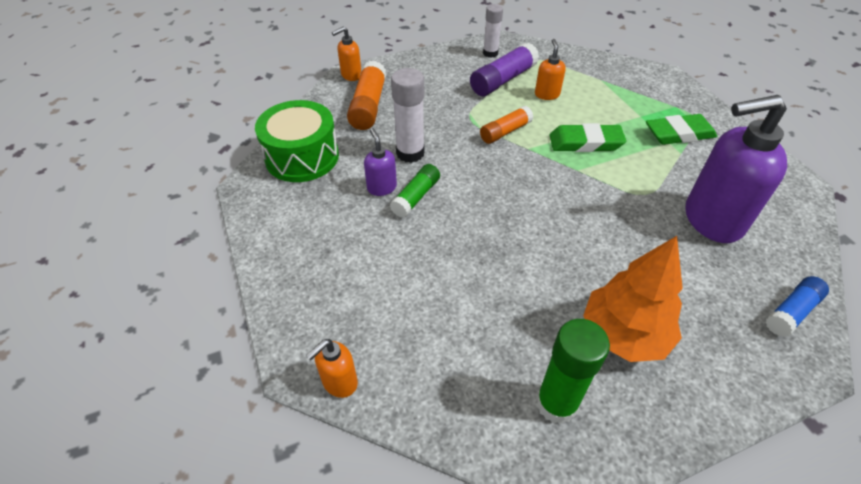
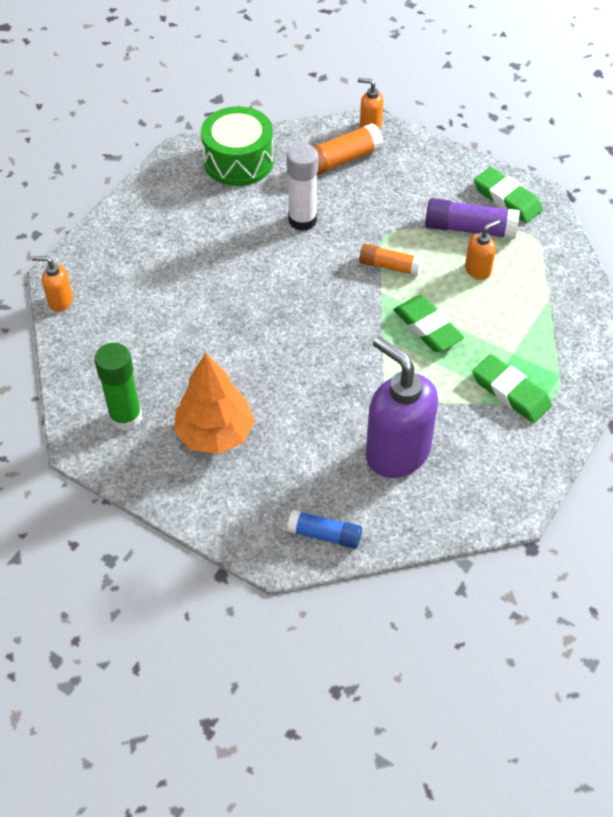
camera: 55 degrees right, 5 degrees up
purple soap dispenser [364,128,397,196] -> none
green glue stick [390,164,440,218] -> none
white glue stick [483,4,503,58] -> green eraser [474,167,543,223]

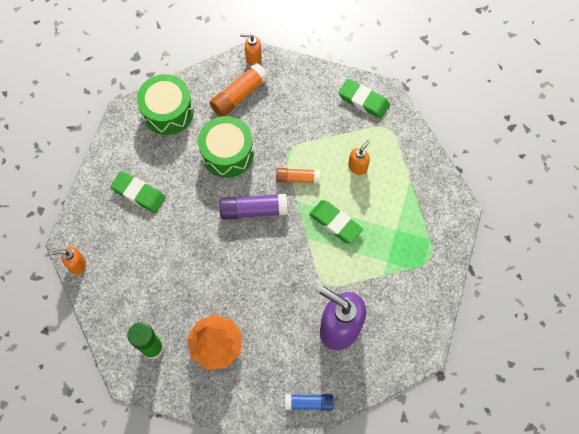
camera: 15 degrees left, 15 degrees up
white glue stick [287,144,318,231] -> green drum [198,116,254,178]
purple glue stick [425,198,520,239] -> purple glue stick moved to [219,194,288,220]
green eraser [472,354,552,423] -> green eraser moved to [110,171,166,213]

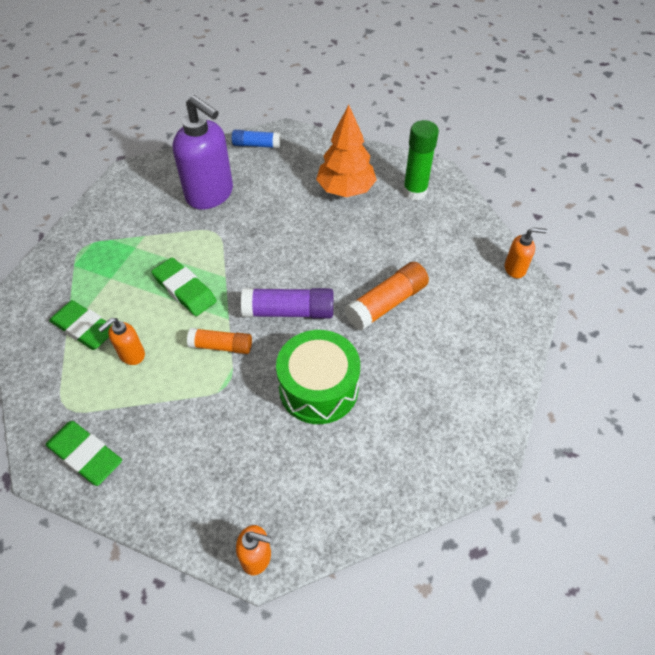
camera: 175 degrees left, 15 degrees down
green eraser [110,171,166,213] -> green eraser moved to [49,300,111,350]
green drum [137,74,194,135] -> none
orange glue stick [210,63,268,117] -> orange glue stick moved to [344,262,429,331]

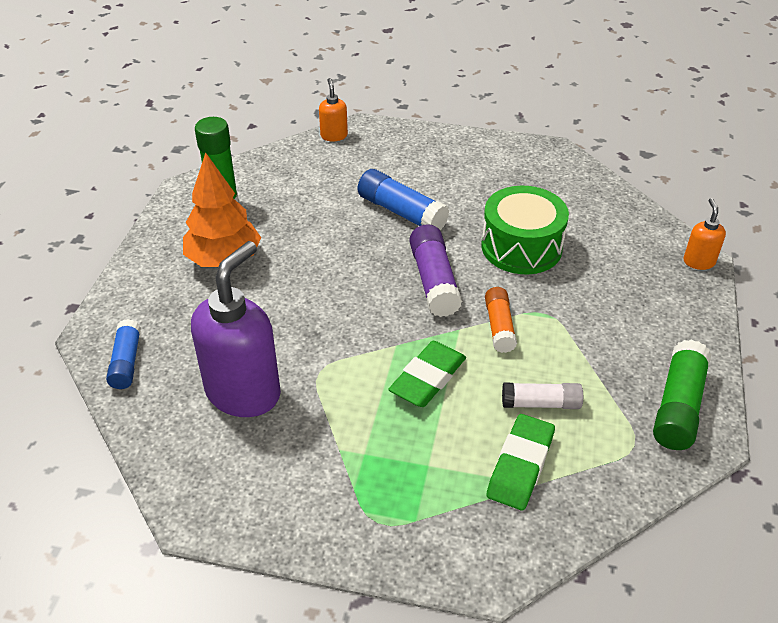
camera: 100 degrees left, 10 degrees down
green eraser [46,421,122,486] -> green glue stick [653,340,711,450]
orange soap dispenser [98,318,145,365] -> white glue stick [502,383,583,409]
orange glue stick [344,262,429,331] -> blue glue stick [357,169,449,231]

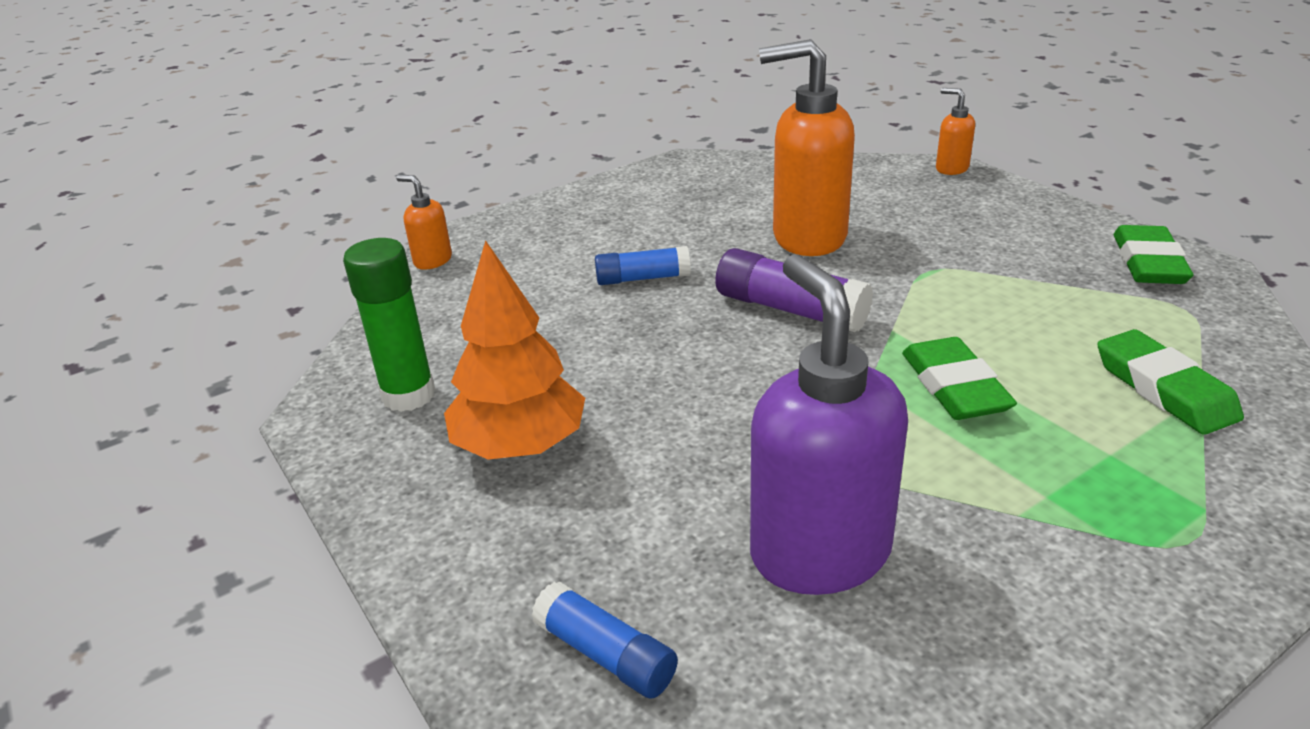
camera: 45 degrees left, 10 degrees down
blue glue stick [357,169,449,231] -> blue glue stick [595,246,691,285], size x0.66
green drum [481,186,569,274] -> orange soap dispenser [759,39,855,256]
orange glue stick [485,287,517,353] -> none
white glue stick [502,383,583,409] -> none
green glue stick [653,340,711,450] -> green eraser [1114,225,1193,284]

